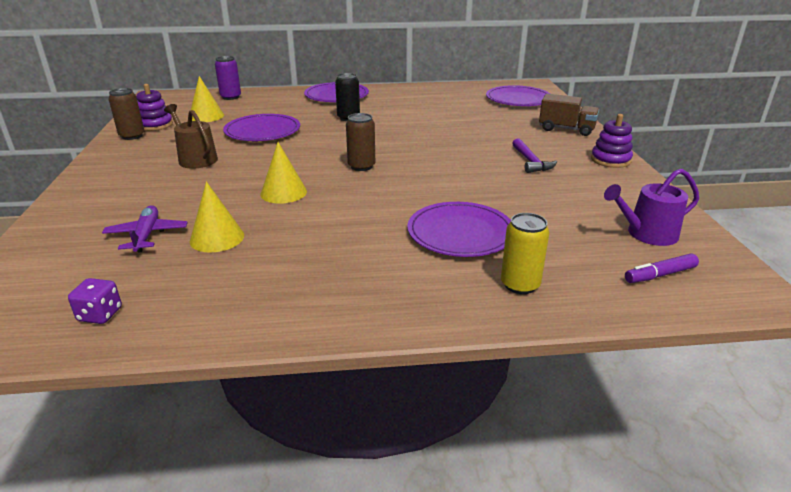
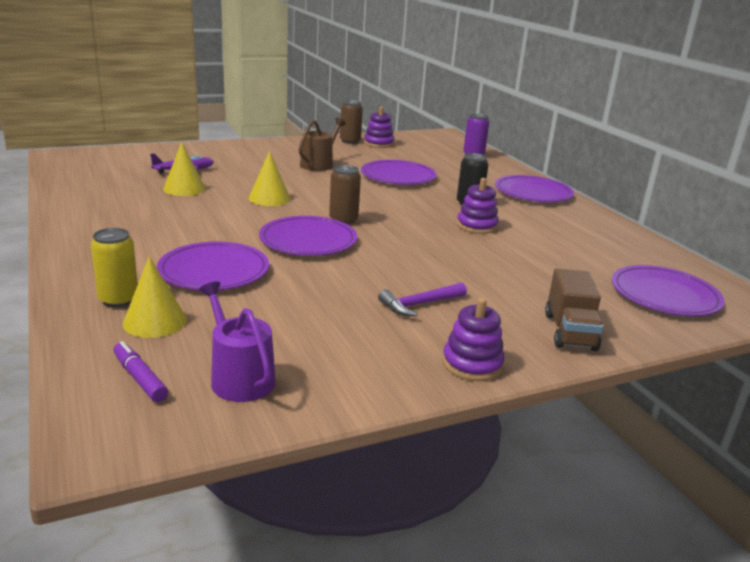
camera: 70 degrees right, 5 degrees down
purple dice [68,278,122,324] -> none
yellow cone [191,76,224,122] -> yellow cone moved to [123,256,187,338]
none -> purple plate [259,216,357,256]
none -> purple stacking toy [457,178,499,234]

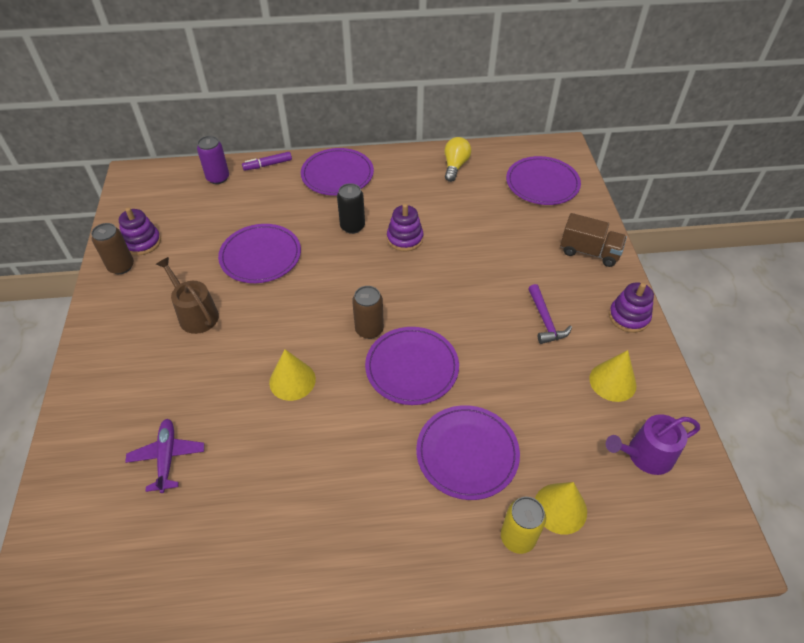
camera: 70 degrees left, 25 degrees up
purple marker [113,341,168,402] -> purple marker moved to [242,152,292,171]
yellow cone [163,142,206,196] -> yellow cone moved to [589,350,637,402]
none -> yellow light bulb [445,137,471,182]

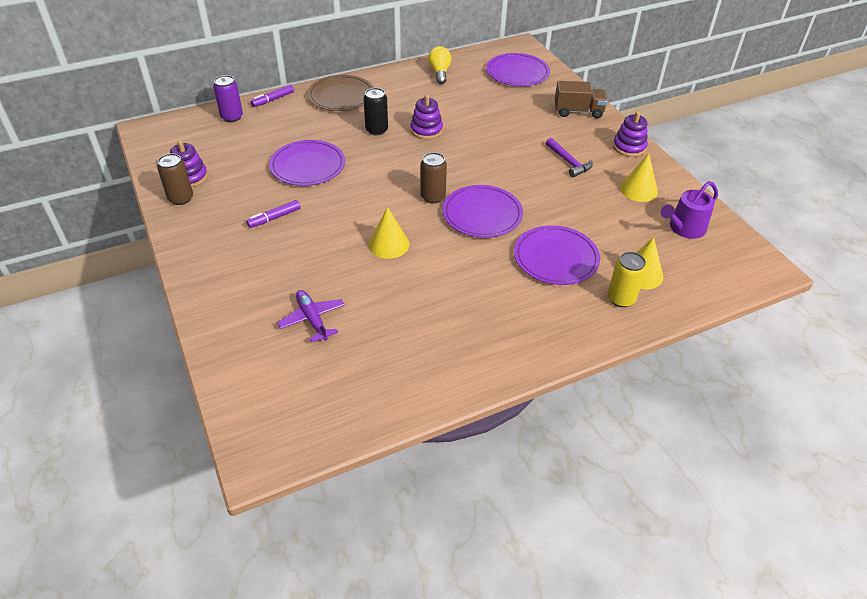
camera: 20 degrees left, 5 degrees down
brown watering can [156,257,219,334] -> purple marker [246,200,301,228]
purple plate [301,148,374,196] -> brown plate [307,75,374,111]

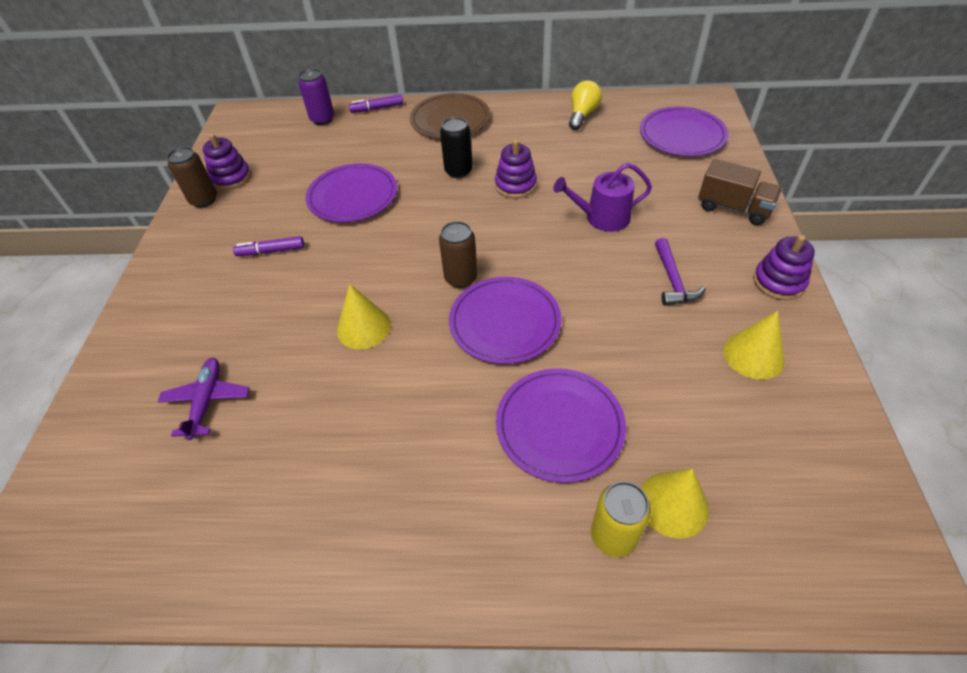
camera: 30 degrees right, 5 degrees up
purple watering can [661,181,718,239] -> purple watering can moved to [553,163,652,232]

